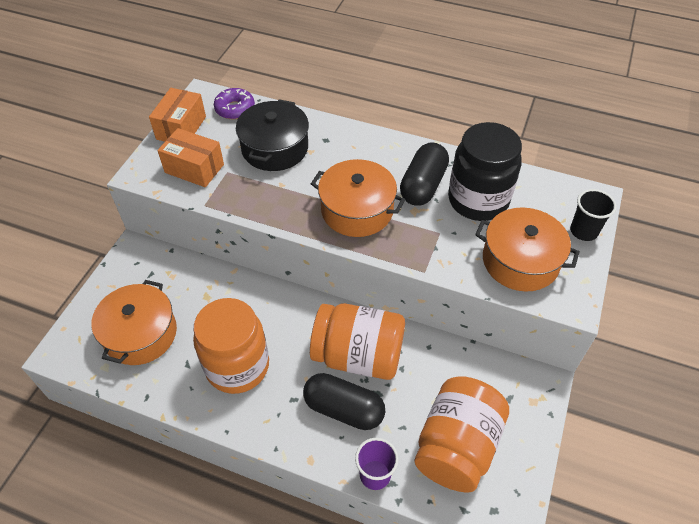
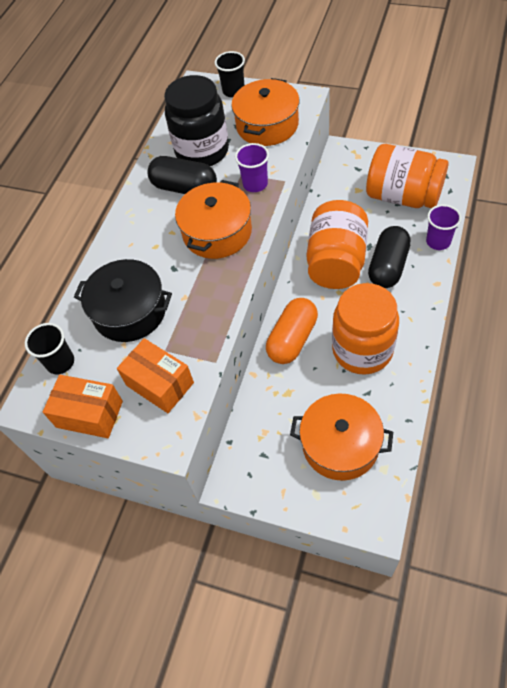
camera: 85 degrees left, 5 degrees up
orange box [158,128,224,187] -> orange box turned 75 degrees counterclockwise [117,338,194,413]
purple donut [214,88,255,119] -> black cup [25,323,74,374]
none -> purple cup [235,143,269,192]
none -> orange capsule [266,298,318,364]

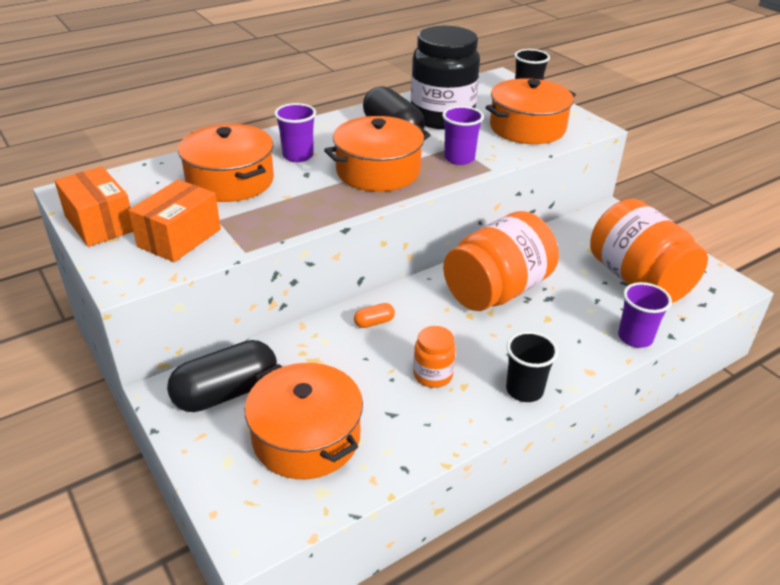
camera: 30 degrees right, 20 degrees down
black cup [25,323,74,374] -> black cup moved to [506,331,558,402]
black pot [74,259,172,342] -> orange pot [178,124,274,202]
orange box [117,338,194,413] -> orange box turned 45 degrees clockwise [128,179,221,262]
orange capsule [266,298,318,364] -> orange capsule [354,303,395,328], size x0.44
orange jar [332,283,399,375] -> orange jar [413,326,456,388], size x0.47
black capsule [368,226,411,288] -> black capsule moved to [167,340,277,412]
none -> purple cup [274,103,316,162]

